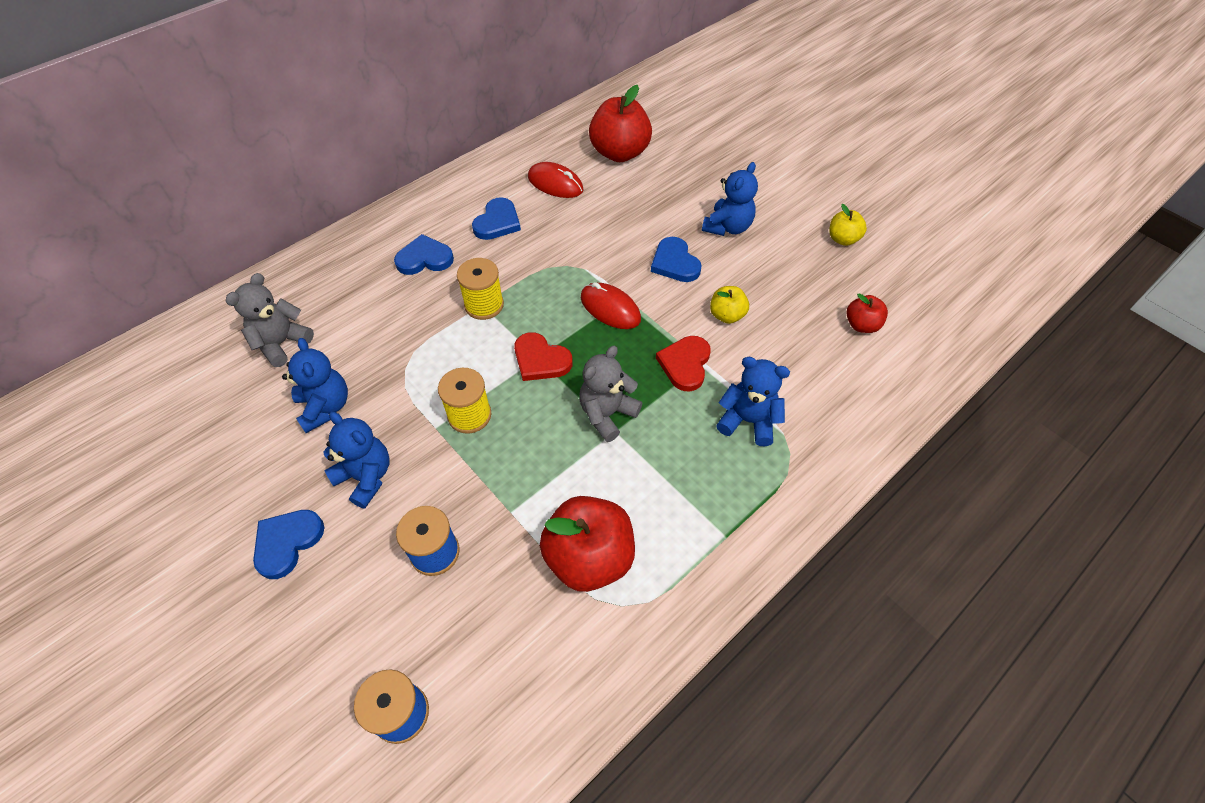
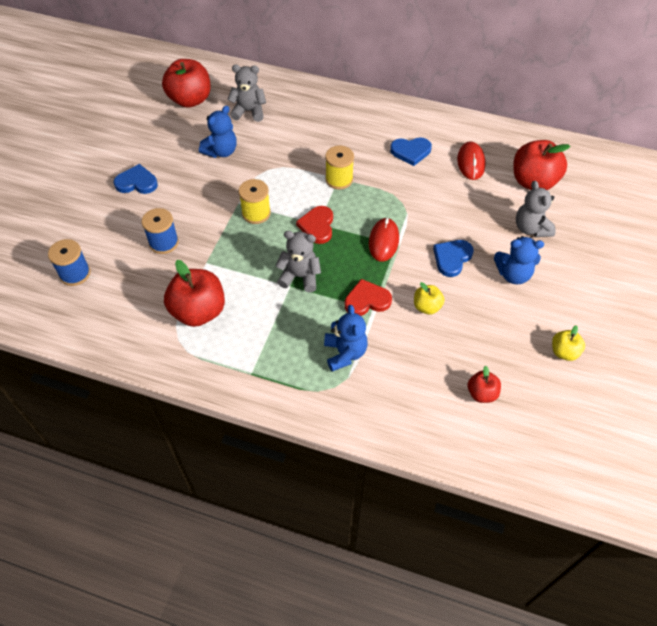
camera: 60 degrees right, 0 degrees up
blue teddy bear [323,412,390,508] -> none
blue heart [394,234,454,275] -> none
none -> red apple [162,59,211,108]
none -> grey teddy bear [516,181,556,237]

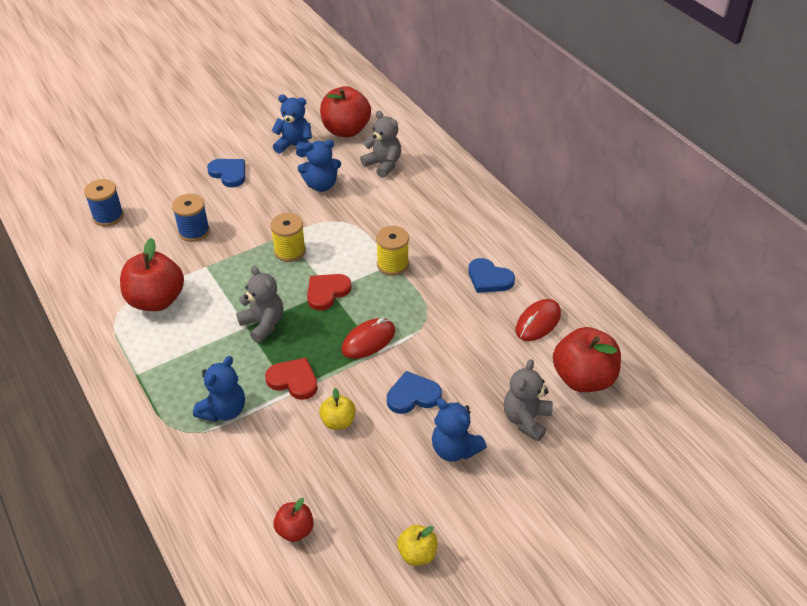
camera: 40 degrees right, 10 degrees down
none -> blue teddy bear [271,95,312,157]

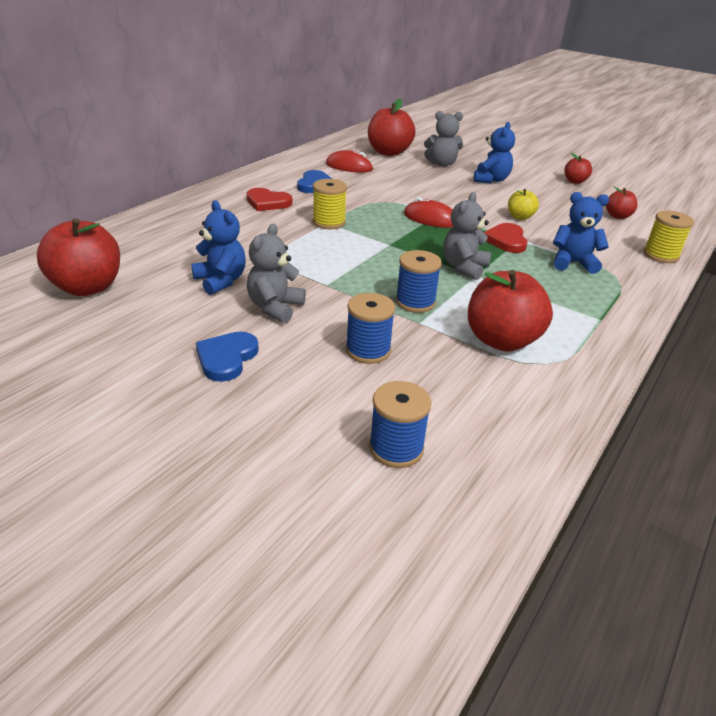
camera: 115 degrees left, 10 degrees down
yellow spool [270,213,306,262] -> yellow spool moved to [643,210,694,263]
blue teddy bear [271,95,312,157] -> none
red heart [307,274,352,311] -> red heart moved to [246,188,292,211]
grey teddy bear [360,111,401,178] -> grey teddy bear moved to [247,224,306,323]
blue heart [387,371,442,414] -> none
yellow apple [397,525,438,565] -> red apple [565,153,592,184]
none -> blue spool [396,250,442,313]

